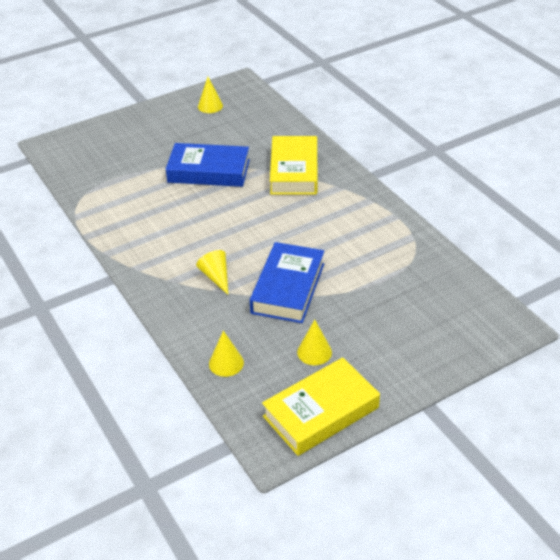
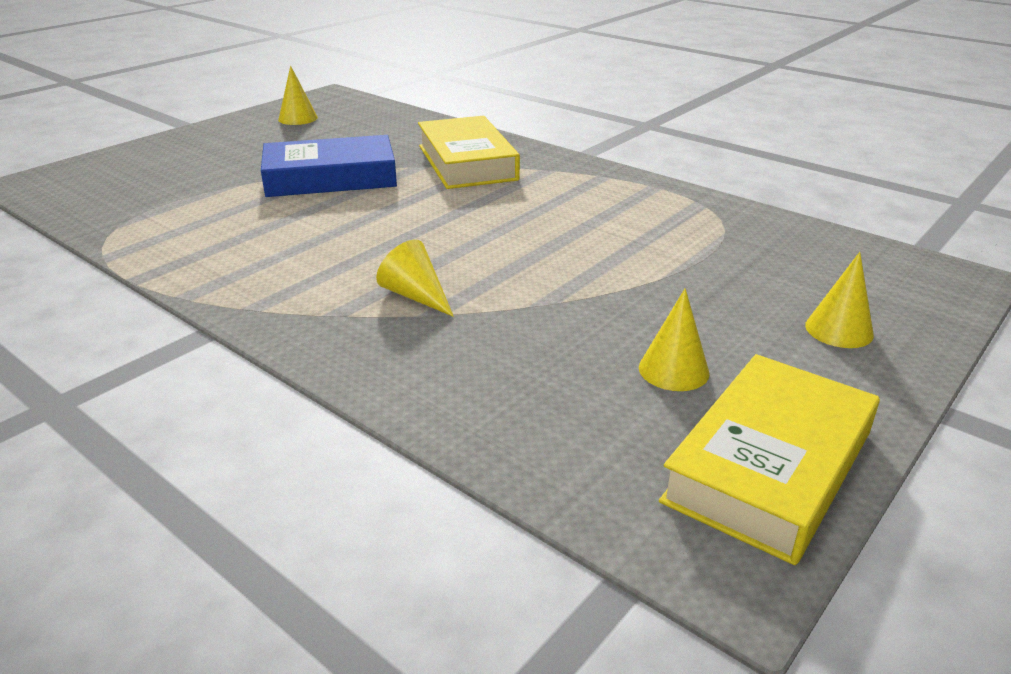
camera: 20 degrees left, 10 degrees down
yellow cone [209,330,244,377] -> yellow cone moved to [805,252,874,348]
blue book [250,242,324,323] -> none

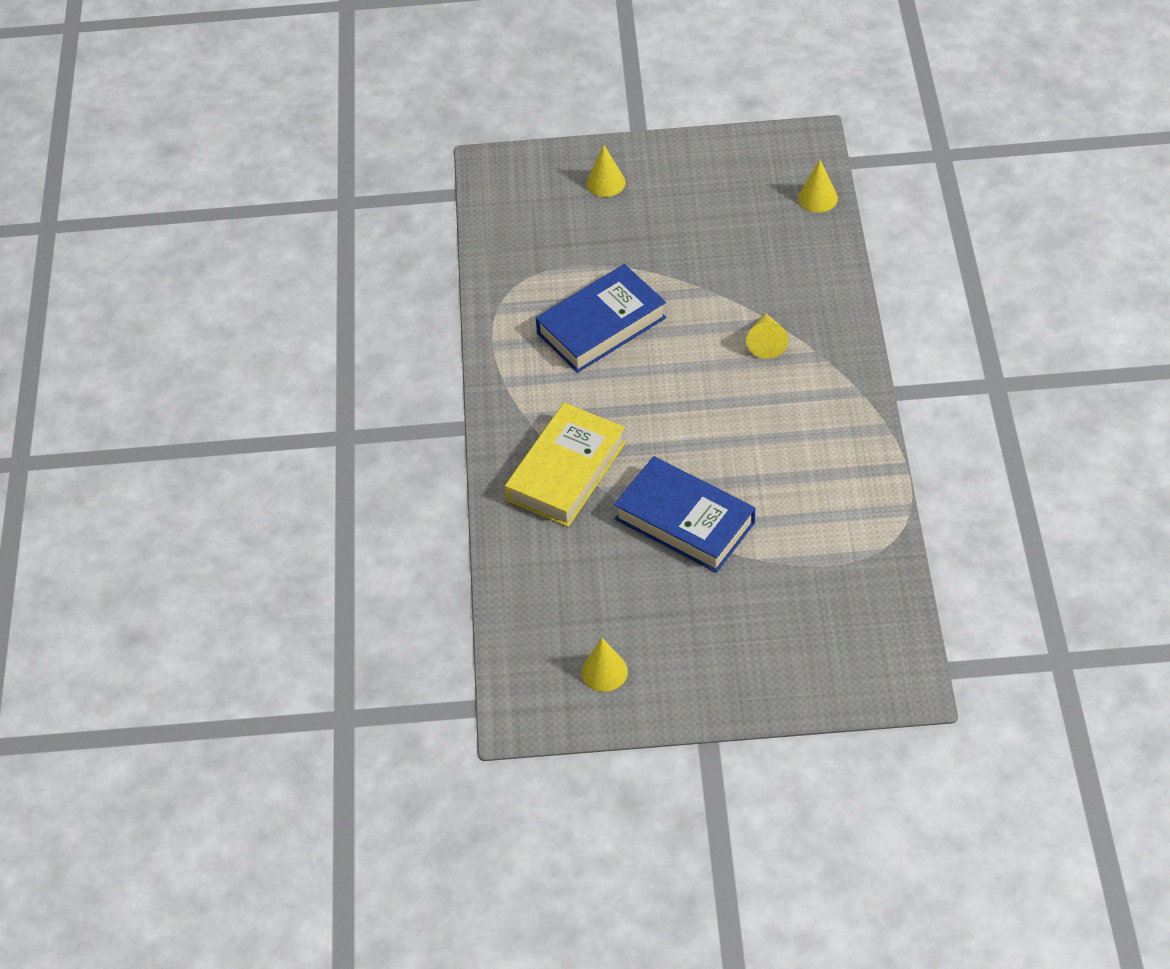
camera: 130 degrees left, 20 degrees up
yellow cone [639,288,710,391] -> yellow cone moved to [798,160,838,212]
yellow book [659,354,880,565] -> none
none -> blue book [536,264,666,373]

